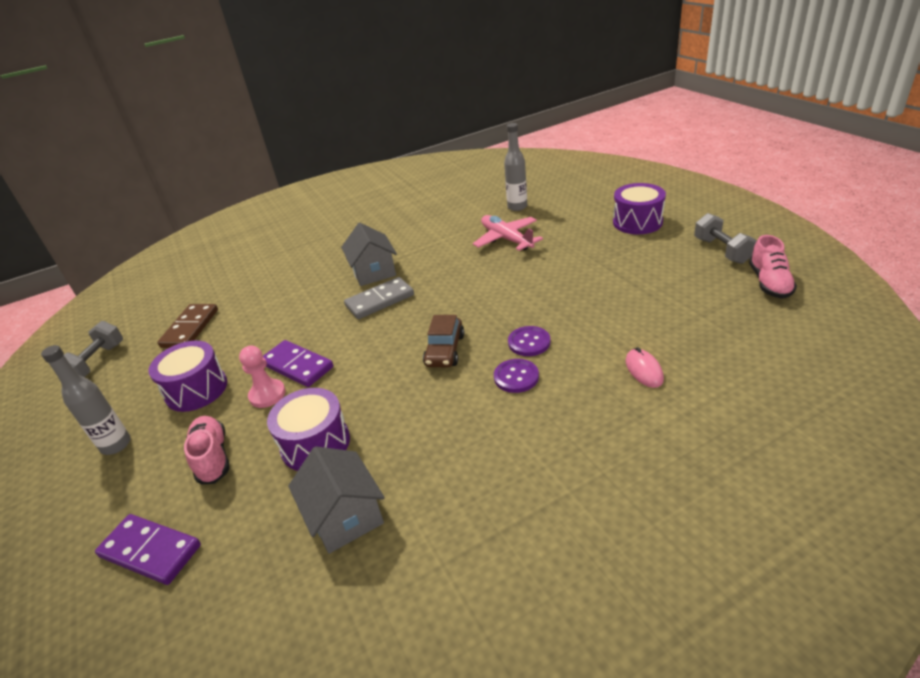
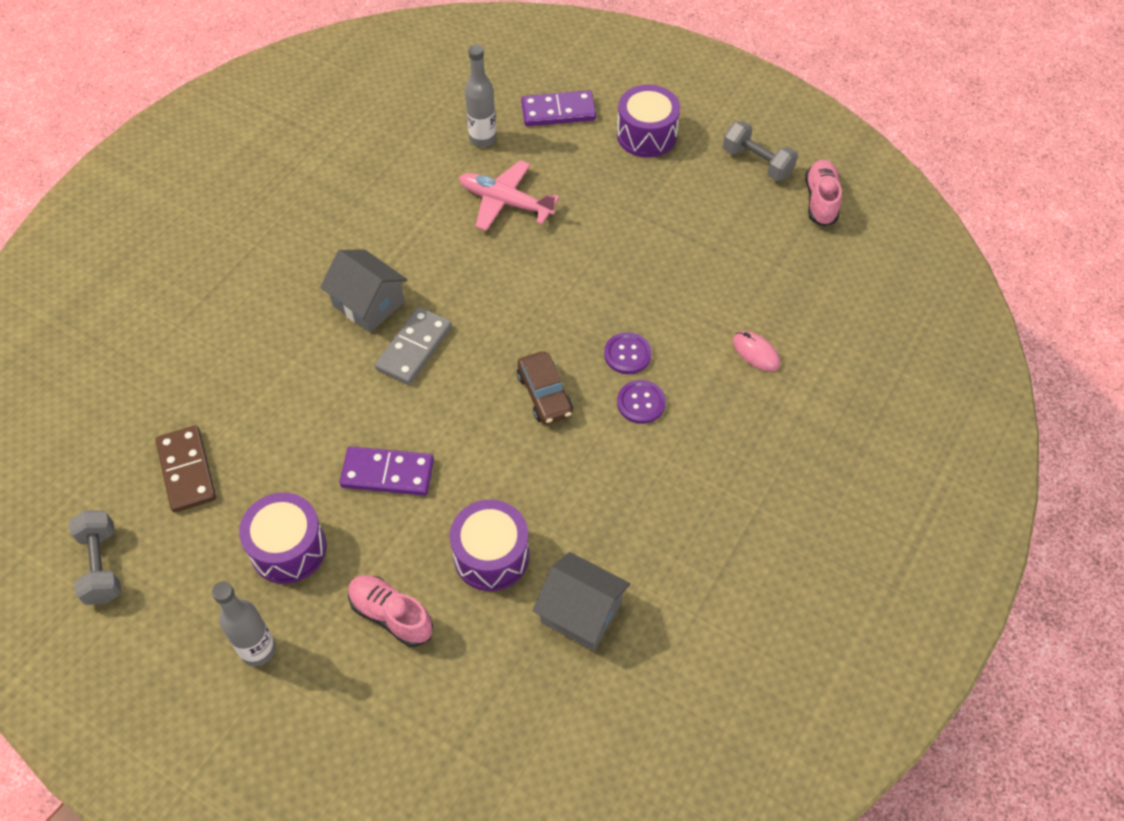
camera: 35 degrees left, 20 degrees up
purple domino [95,514,201,585] -> purple domino moved to [521,90,596,127]
pink pawn [239,346,286,408] -> none
pink shoe [749,235,797,299] -> pink shoe turned 150 degrees counterclockwise [805,160,842,226]

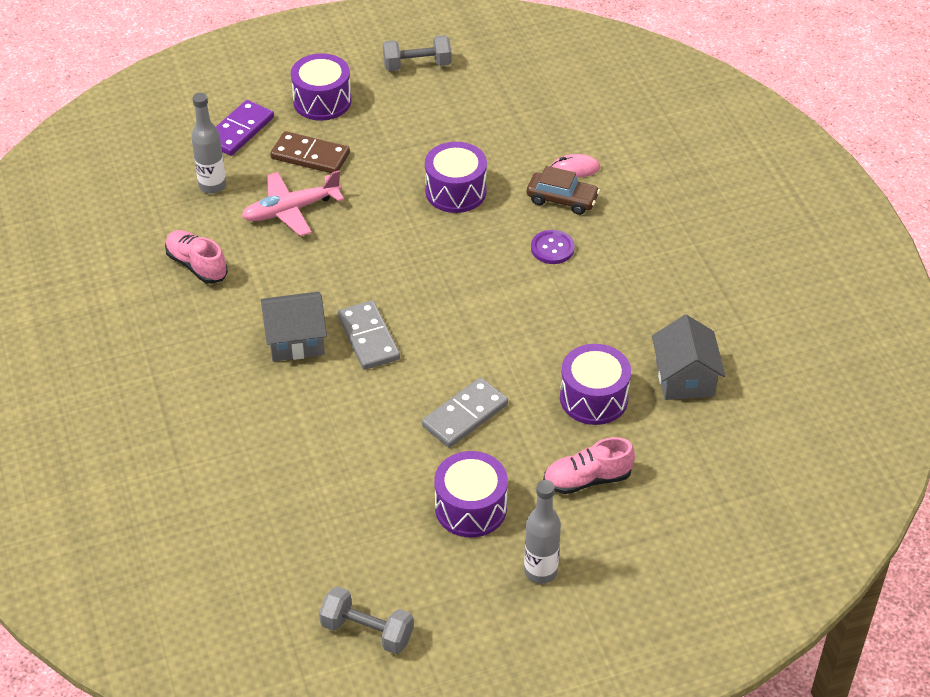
camera: 50 degrees left, 10 degrees down
brown domino [155,425,216,513] -> brown domino moved to [270,131,350,173]
purple domino [340,446,434,496] -> grey domino [422,378,508,448]
brown car [517,351,573,424] -> brown car moved to [527,166,600,215]
grey house [533,552,630,651] -> grey house turned 75 degrees counterclockwise [652,315,725,400]
purple button [604,332,652,374] -> none
pink shoe [805,160,842,226] -> pink shoe moved to [165,230,228,284]
none -> purple drum [425,142,487,213]

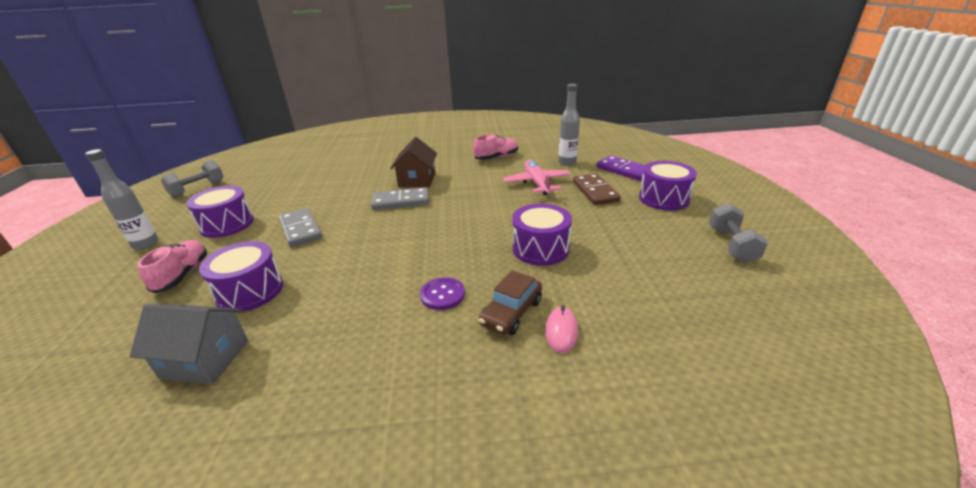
camera: 105 degrees right, 15 degrees down
grey house [261,292,327,362] -> brown house [390,137,437,188]
brown domino [270,131,350,173] -> brown domino turned 45 degrees counterclockwise [573,174,621,205]

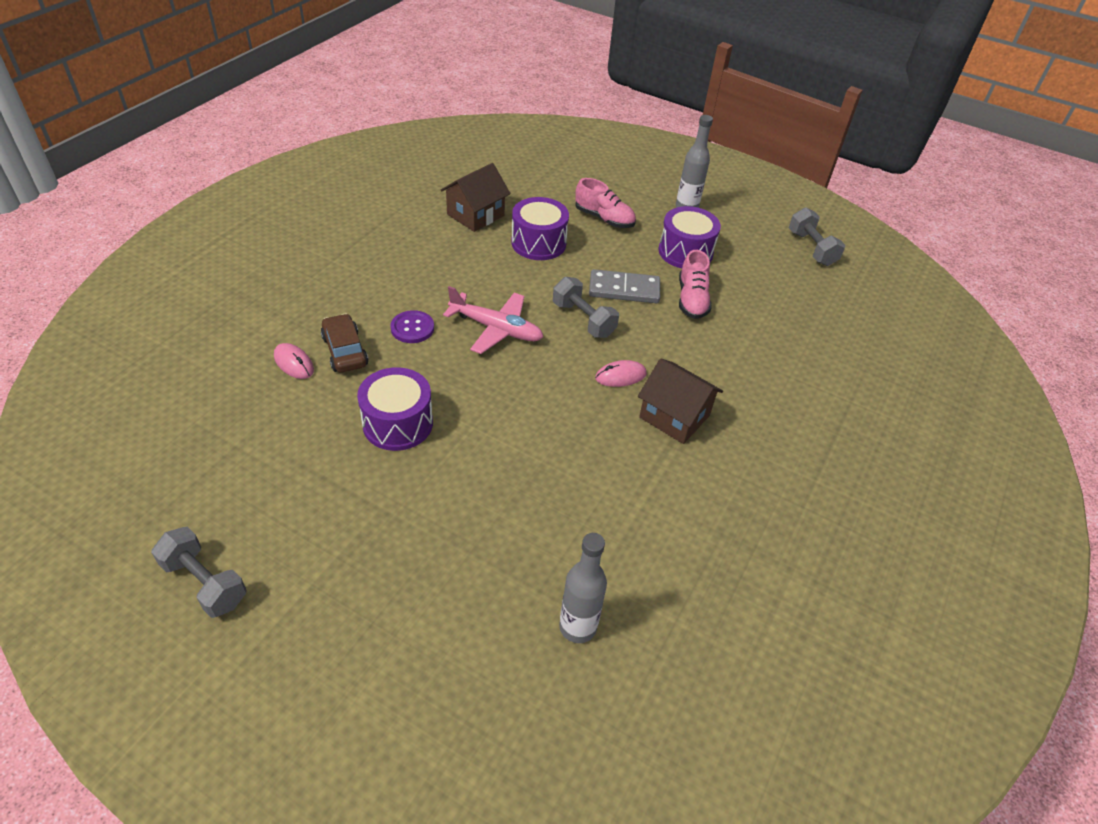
camera: 120 degrees right, 15 degrees up
grey house [130,304,248,384] -> brown house [441,163,510,232]
grey domino [371,187,429,210] -> pink mouse [595,360,647,387]
pink shoe [473,134,518,160] -> pink shoe moved to [679,250,712,319]
pink plane [503,160,571,195] -> pink plane moved to [443,286,543,354]
brown domino [573,174,621,205] -> none
purple domino [596,155,645,181] -> none
purple drum [639,161,697,211] -> none
none -> grey dumbbell [553,277,619,338]

